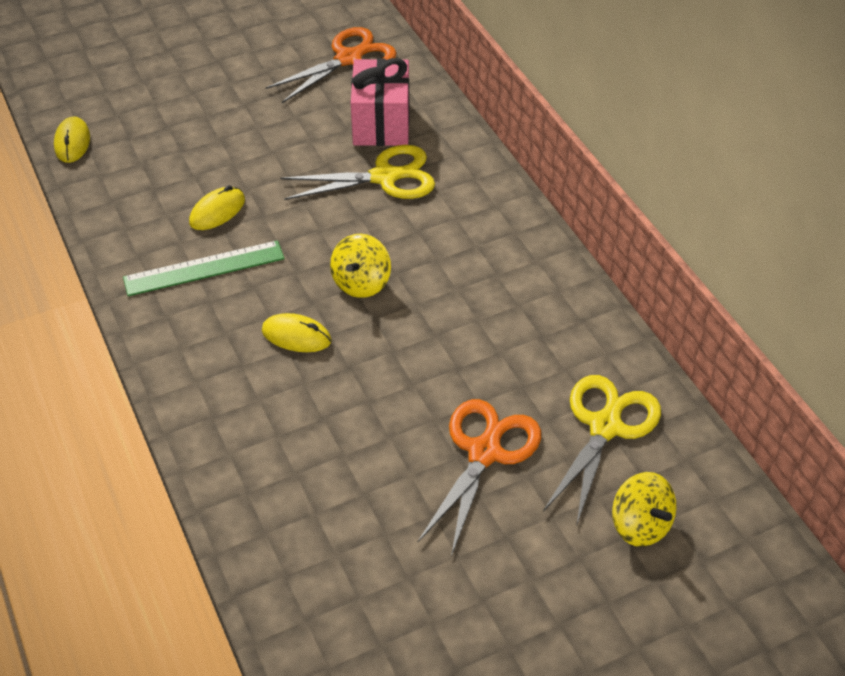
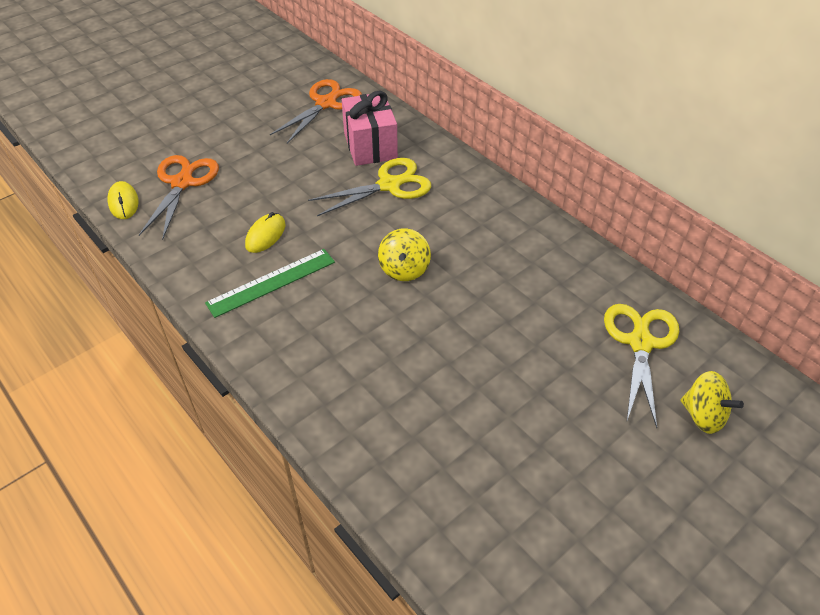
camera: 15 degrees left, 0 degrees up
yellow mouse [262,313,332,352] -> none
orange scissors [417,399,541,557] -> orange scissors moved to [139,155,219,240]

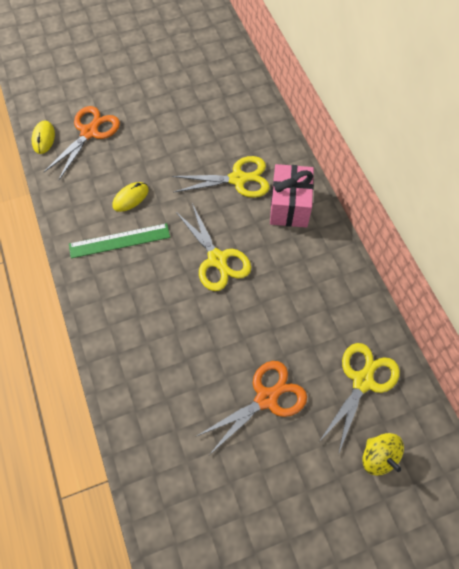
camera: 20 degrees right, 15 degrees up
orange scissors [270,79,362,143] -> orange scissors moved to [197,361,307,455]
pink gift [342,91,398,166] -> pink gift moved to [270,164,314,228]
yellow spinning top [378,228,431,281] -> yellow scissors [176,204,251,291]

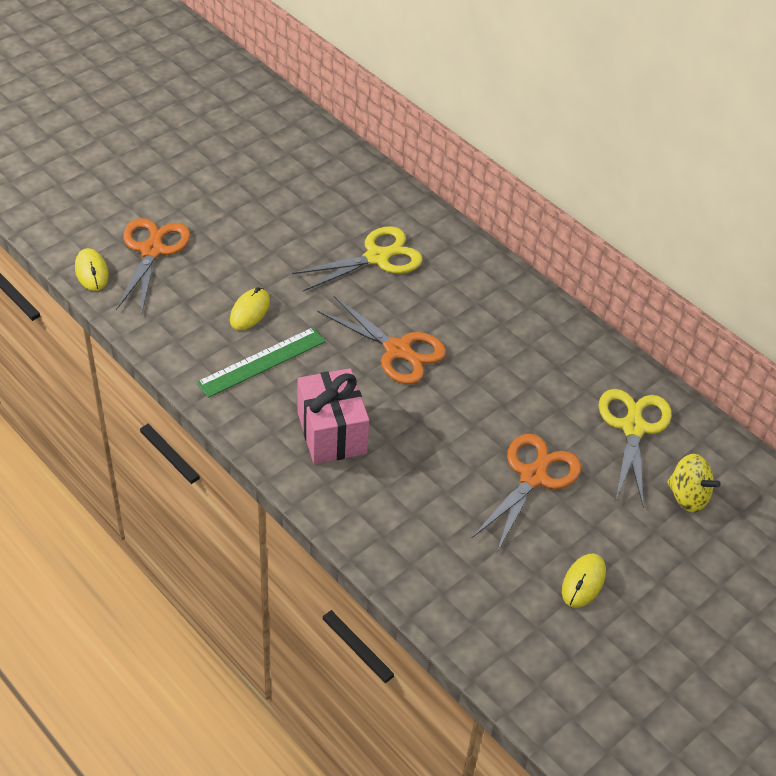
camera: 25 degrees left, 15 degrees down
yellow scissors [176,204,251,291] -> orange scissors [317,296,446,384]
pink gift [270,164,314,228] -> pink gift moved to [297,368,369,464]
none -> yellow mouse [562,553,606,608]

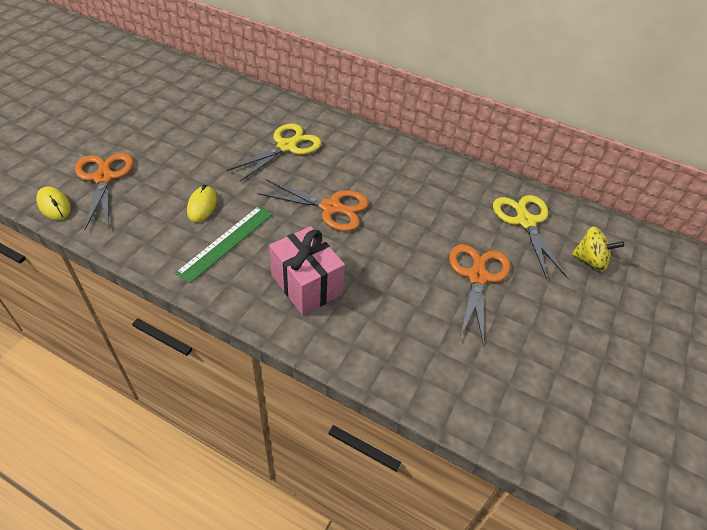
camera: 20 degrees left, 0 degrees up
yellow mouse [562,553,606,608] -> none

